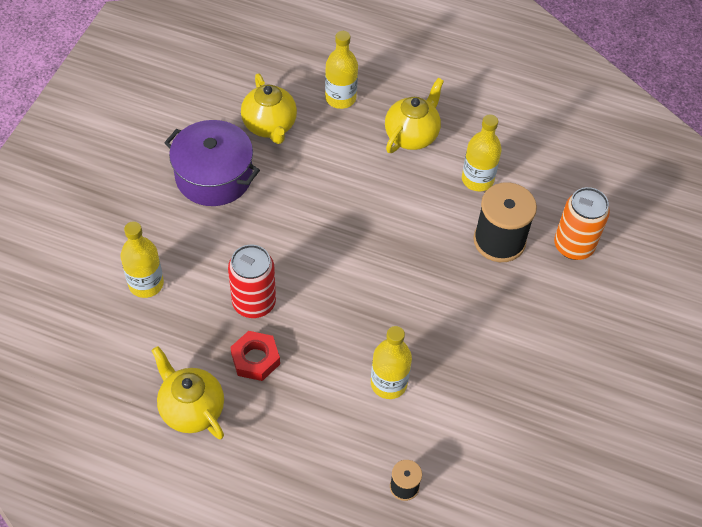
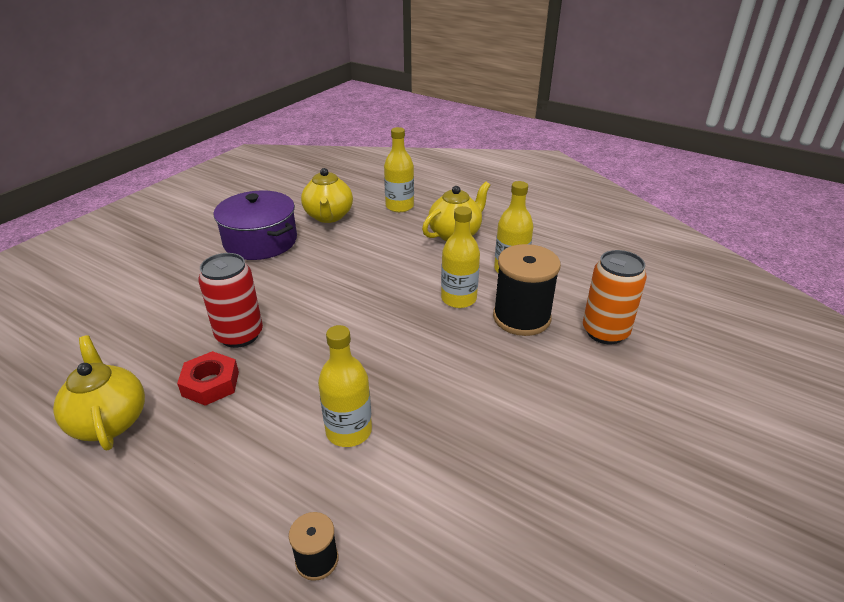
camera: 15 degrees right, 20 degrees down
yellow bottle [121,221,164,298] -> yellow bottle moved to [441,206,480,308]

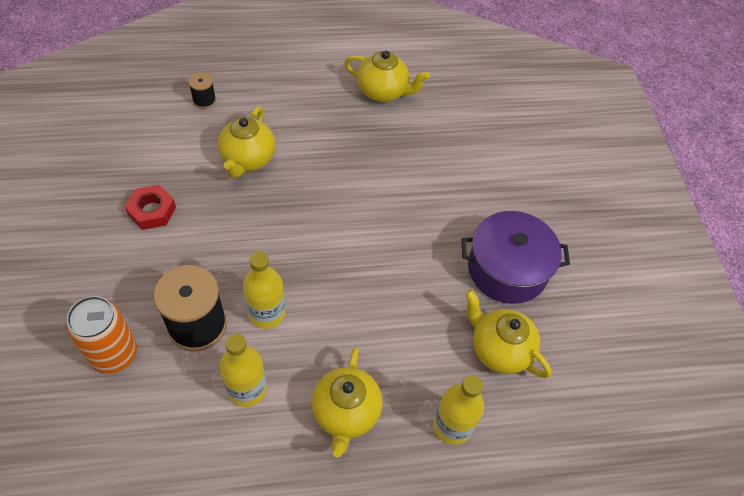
camera: 135 degrees right, 20 degrees up
red nut [177,351,239,406] -> red nut moved to [125,185,176,230]
red can [198,253,263,348] -> none
yellow bottle [318,325,372,447] -> yellow teapot [218,106,275,178]

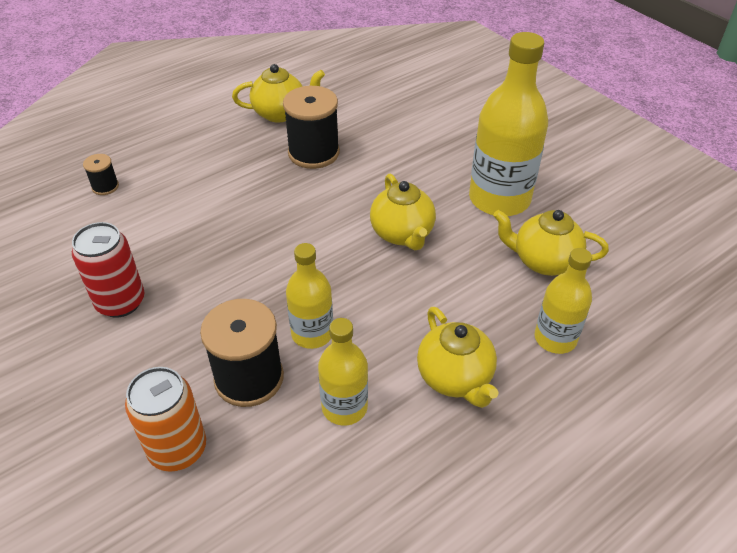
camera: 25 degrees left, 10 degrees down
red nut [125,185,176,230] -> red can [72,222,144,318]
yellow teapot [218,106,275,178] -> yellow teapot moved to [370,174,436,251]
purple pot [462,211,570,304] -> yellow bottle [469,32,548,216]
none -> black spool [283,86,340,169]

